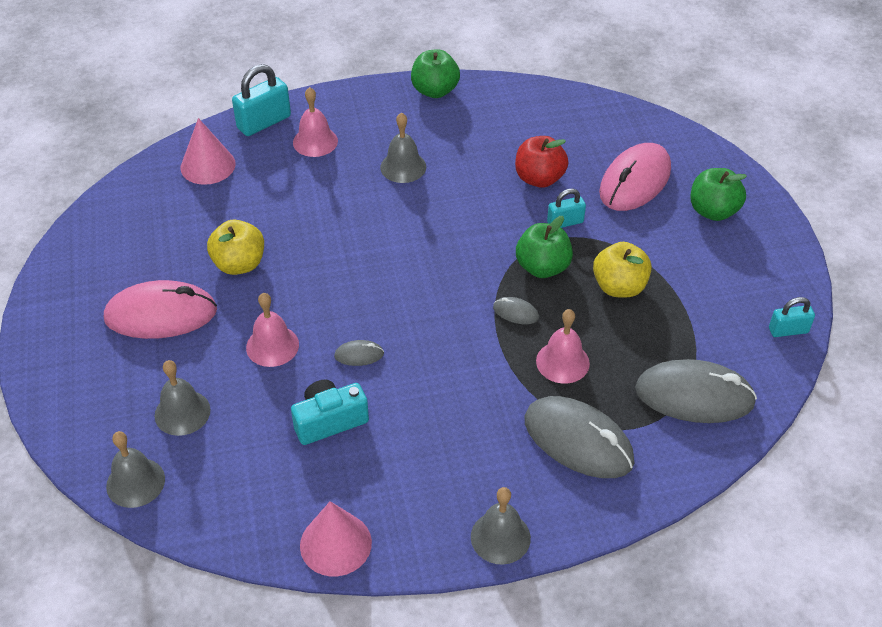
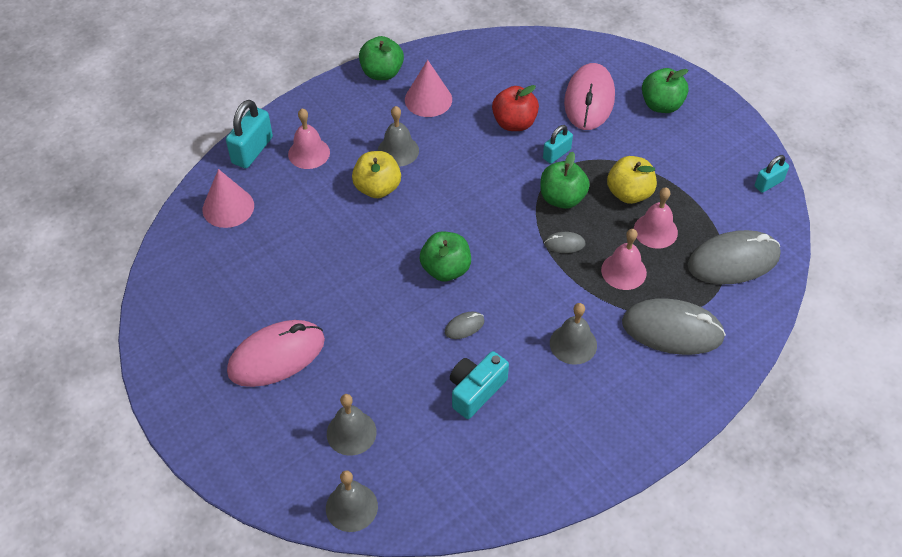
camera: 25 degrees left, 5 degrees up
yellow apple [207,220,264,275] -> yellow apple moved to [352,151,401,198]
pink bell [246,293,299,367] -> pink bell moved to [634,187,678,249]
pink cone [300,501,372,576] -> pink cone moved to [405,60,452,117]
grey bell [471,487,531,564] -> grey bell moved to [550,303,597,365]
none -> green apple [420,231,471,281]

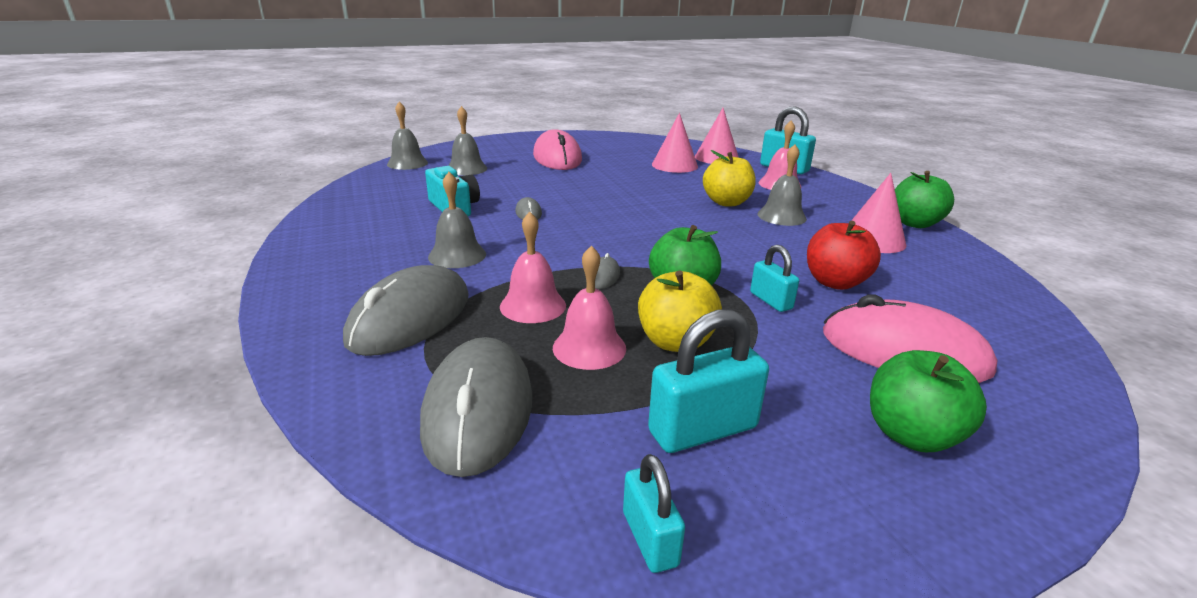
camera: 105 degrees right, 25 degrees down
green apple [420,231,471,281] -> none
none -> turquoise padlock [648,309,769,453]
none -> pink cone [652,113,698,173]

